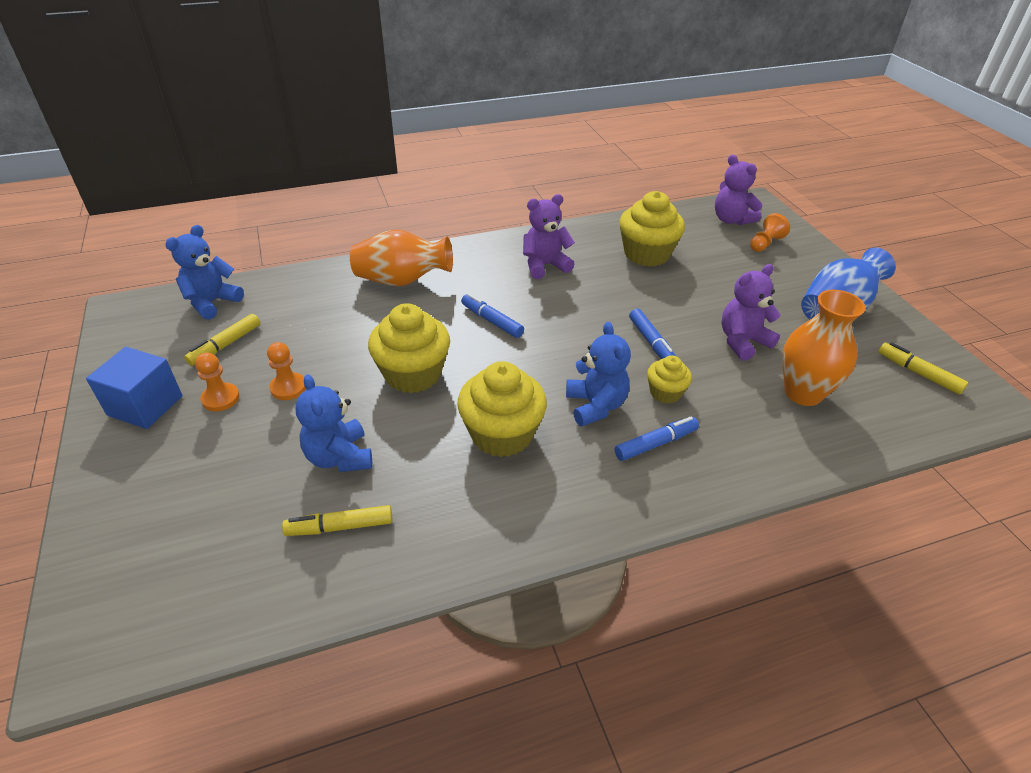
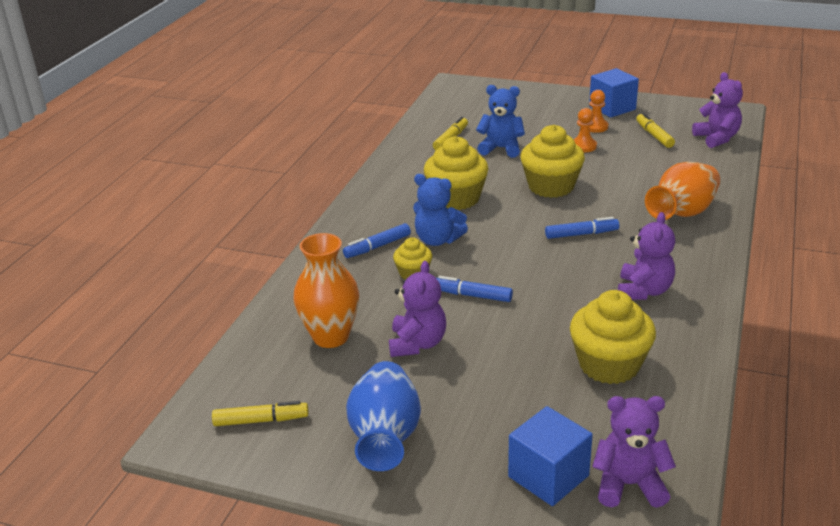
camera: 130 degrees right, 10 degrees down
blue teddy bear [165,225,244,320] -> purple teddy bear [692,72,743,148]
blue marker [615,417,699,461] -> blue marker turned 45 degrees clockwise [343,223,411,258]
orange pawn [750,213,790,252] -> blue cube [508,406,593,506]

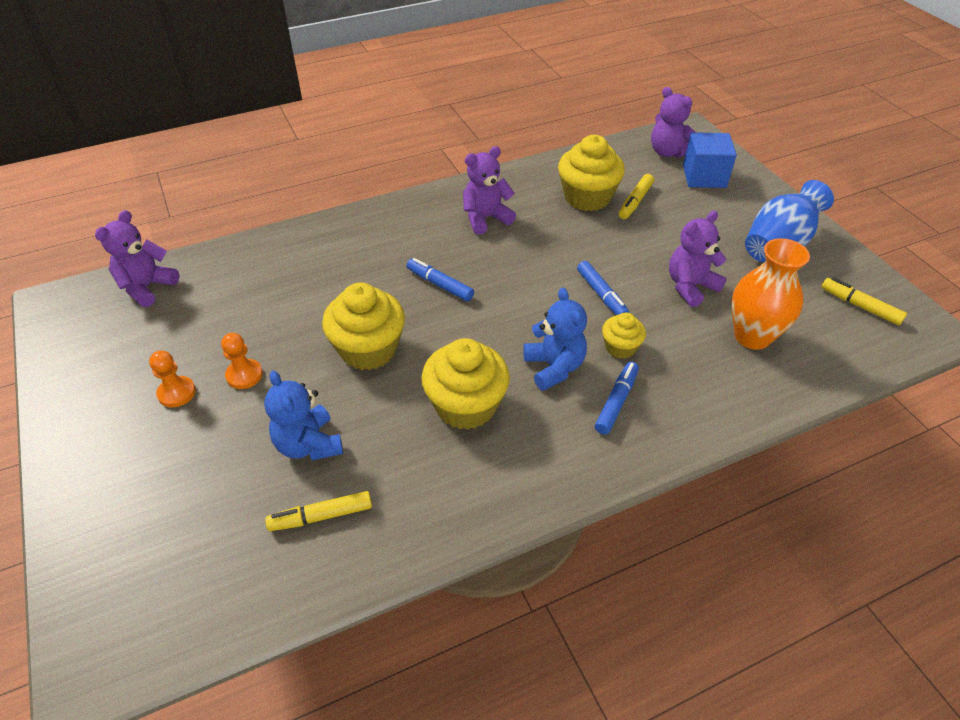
camera: 135 degrees left, 15 degrees up
blue marker [343,223,411,258] -> blue marker turned 75 degrees counterclockwise [595,361,639,434]
blue cube [589,68,639,118] -> none
yellow marker [636,113,675,148] -> yellow marker moved to [619,174,654,219]
orange vase [645,162,720,220] -> none

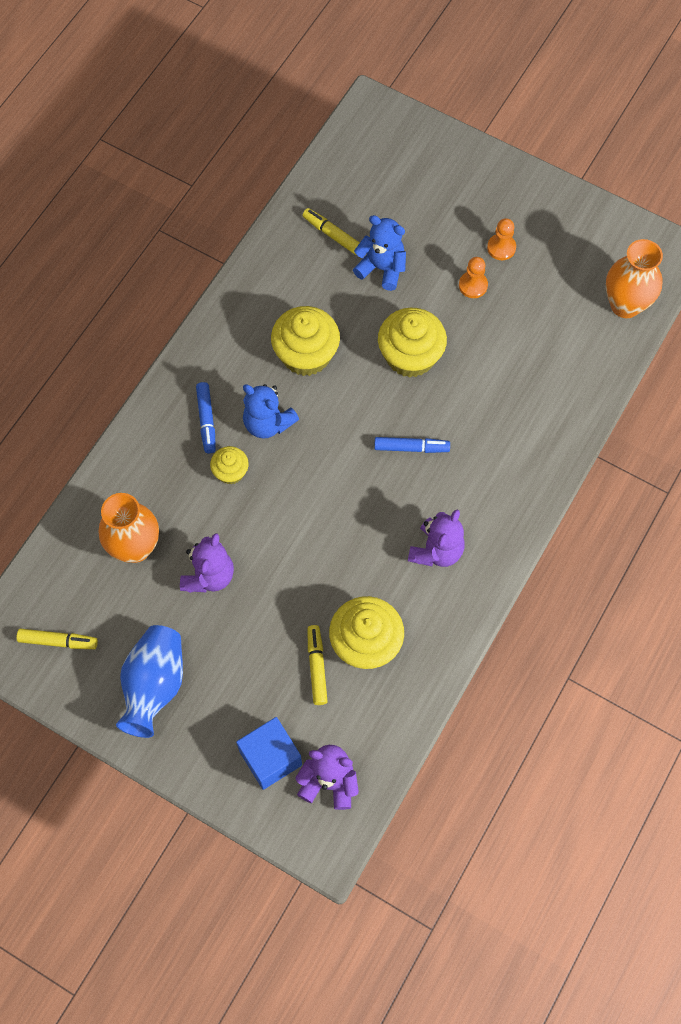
camera: 145 degrees right, 20 degrees up
purple teddy bear [95,210,179,307] -> orange vase [606,239,663,318]
yellow marker [265,491,372,531] -> yellow marker turned 90 degrees counterclockwise [302,208,360,255]
blue marker [577,261,629,315] -> none

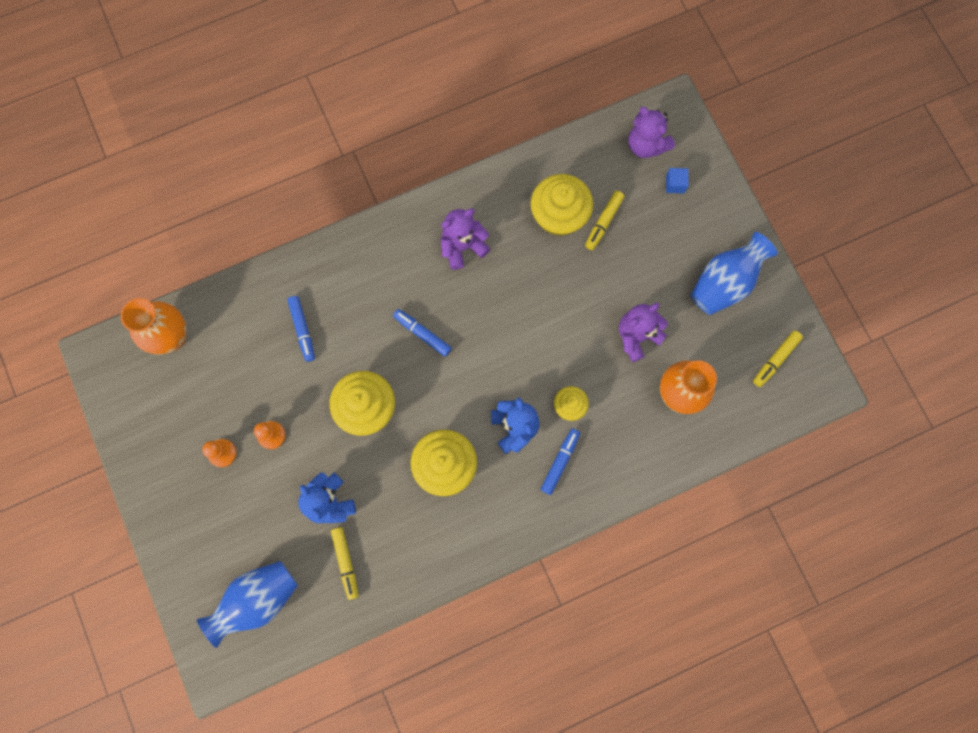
camera: 145 degrees left, 10 degrees up
yellow marker [16,629,98,649] -> yellow marker turned 90 degrees counterclockwise [753,331,803,387]
blue cube [236,717,302,790] -> blue cube [666,168,689,194], size x0.51
none -> blue vase [197,561,298,648]
none -> blue marker [287,296,315,362]

